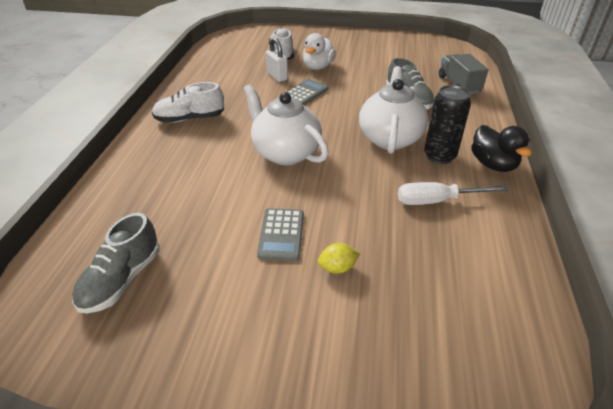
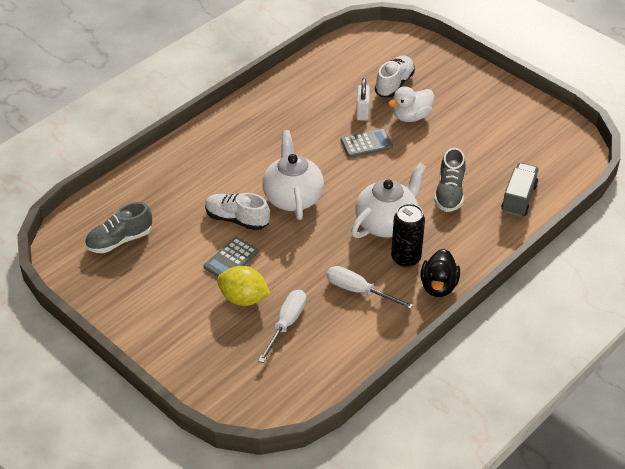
camera: 35 degrees right, 5 degrees up
white shoe [152,82,224,123] -> white shoe moved to [205,193,270,230]
yellow lemon [318,243,360,274] -> yellow lemon [217,266,271,306], size x1.81
none -> white screwdriver [258,290,306,363]

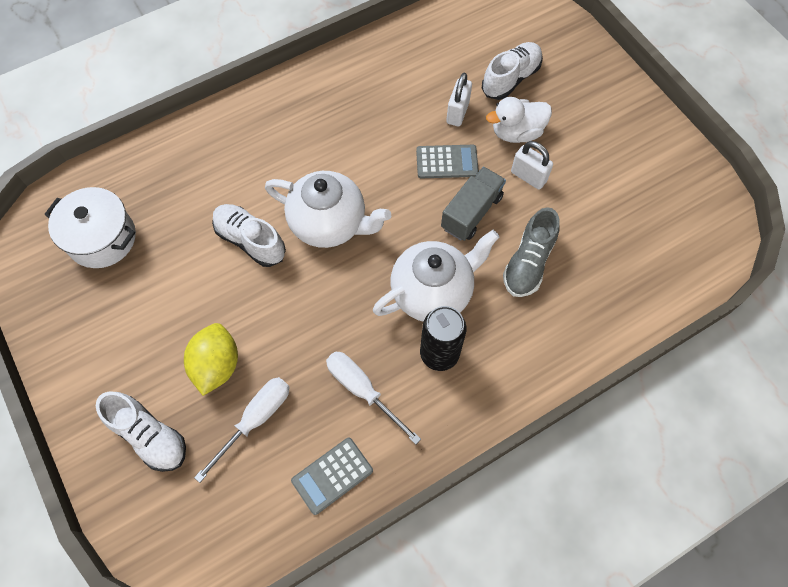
camera: 15 degrees right, 20 degrees up
grey shoe [85,202,152,253] -> white pot [45,187,136,268]
grey calculator [203,237,259,277] -> grey calculator moved to [291,438,373,515]
yellow lemon [217,266,271,306] -> yellow lemon turned 60 degrees clockwise [184,323,238,396]
white teapot [263,130,324,220] -> white teapot turned 105 degrees clockwise [265,171,391,248]
black duck [420,249,460,297] -> none
grey truck [501,163,539,217] -> grey truck moved to [441,167,506,241]
none -> white shoe [96,392,186,472]
none -> white padlock [511,141,553,190]

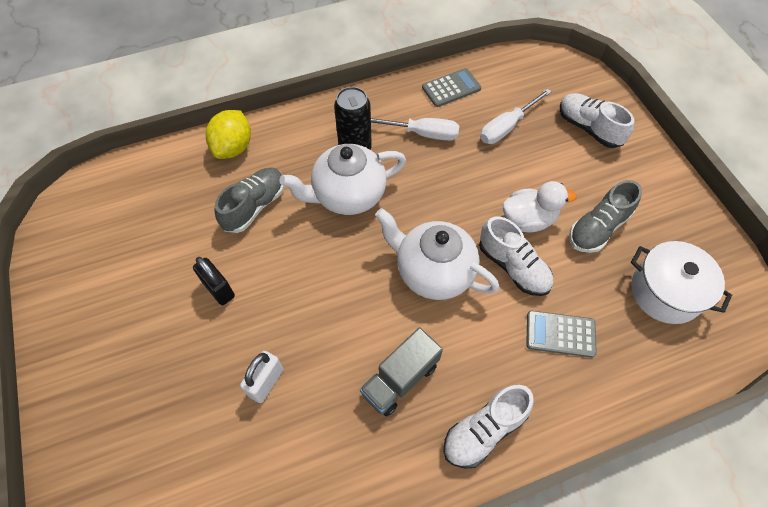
camera: 170 degrees left, 5 degrees down
yellow lemon [184,323,238,396] -> yellow lemon moved to [206,110,251,159]
white screwdriver [326,351,421,445] -> white screwdriver turned 45 degrees counterclockwise [371,118,459,141]
grey calculator [416,145,479,178] -> grey calculator moved to [526,311,597,358]
grey truck [441,167,506,241] -> grey truck moved to [360,327,443,417]
white shoe [482,42,543,100] -> white shoe moved to [443,385,534,469]
white duck [486,97,552,143] -> white duck moved to [503,181,577,233]
white padlock [511,141,553,190] -> black padlock [193,257,235,305]
none -> grey shoe [569,180,642,253]

